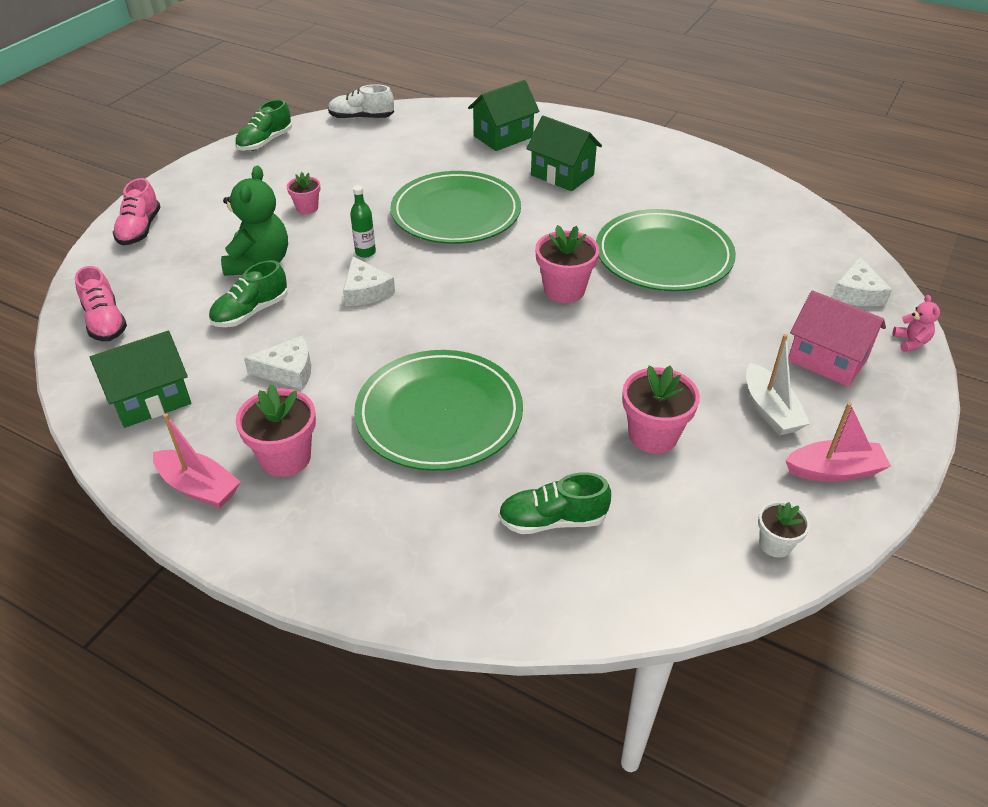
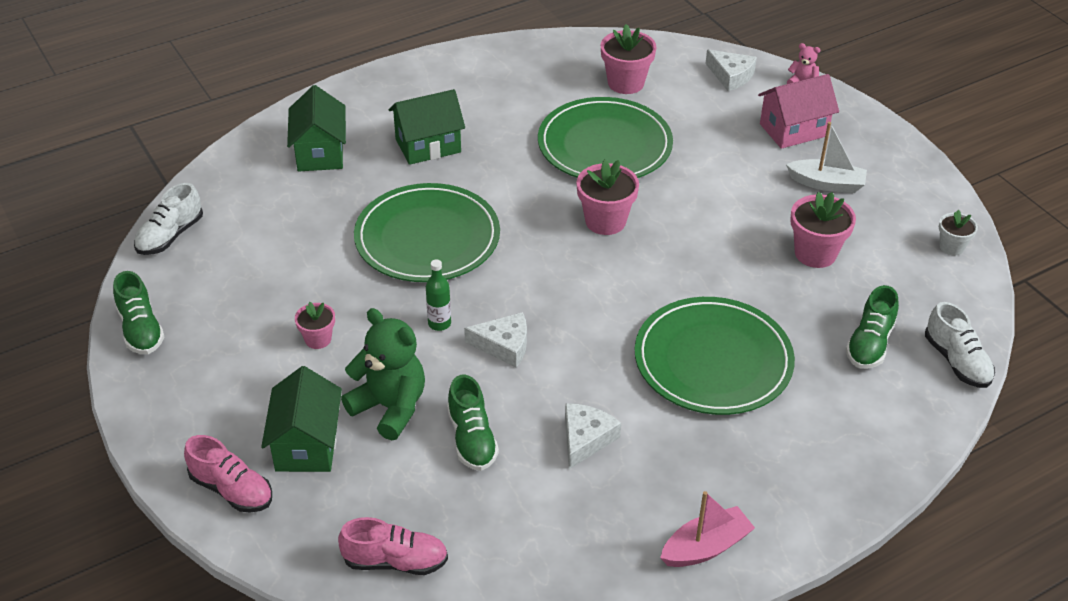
camera: 60 degrees left, 0 degrees up
green house [90,331,191,428] -> green house moved to [261,366,342,472]
pink flower pot [235,384,316,477] -> pink flower pot moved to [601,24,656,94]
pink boat [785,402,891,482] -> none
none -> white shoe [925,302,995,388]

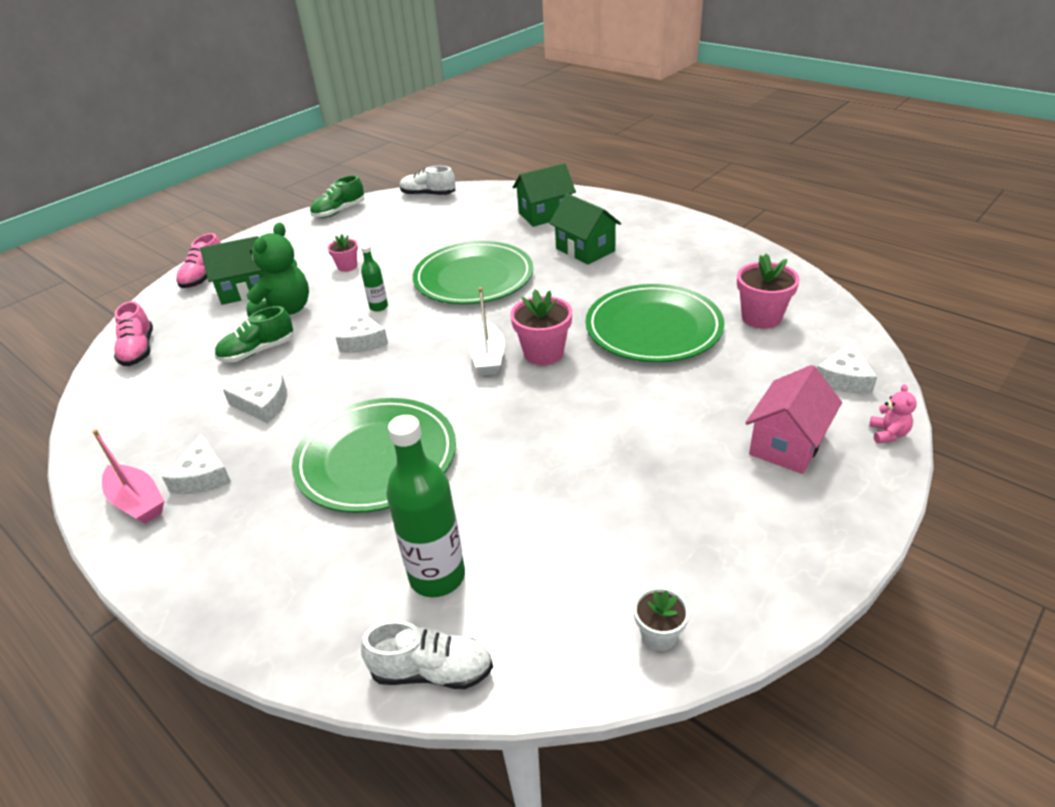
camera: 75 degrees right, 5 degrees down
pink house [758,74,839,149] -> pink house turned 75 degrees clockwise [746,365,842,474]
white boat [786,122,867,193] -> white boat moved to [469,287,505,376]
pink flower pot [790,192,856,268] -> none
green shoe [846,285,899,369] -> green bottle [386,415,465,597]
white shoe [925,302,995,388] -> white shoe turned 135 degrees counterclockwise [361,620,493,689]
none -> white cheese [162,434,231,494]

